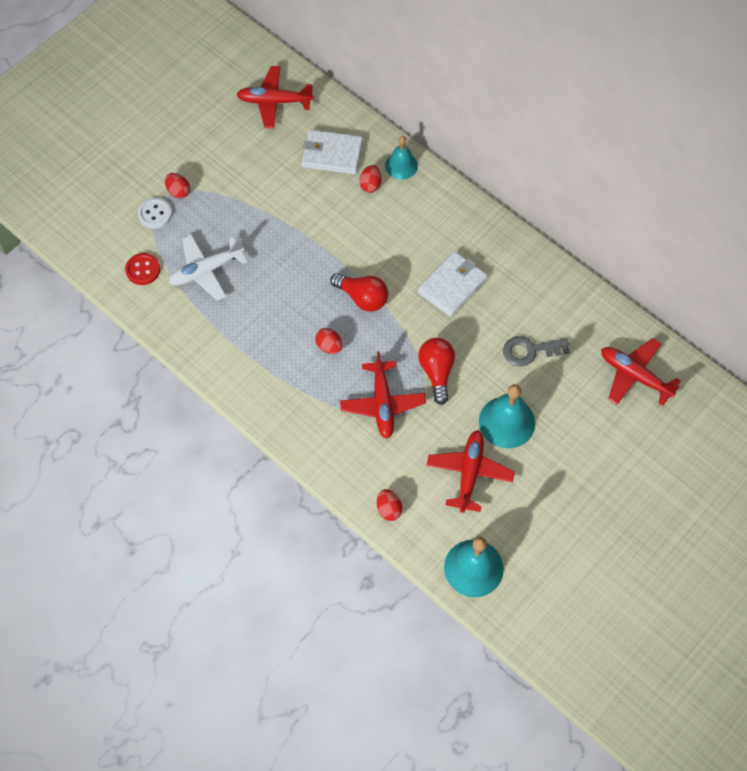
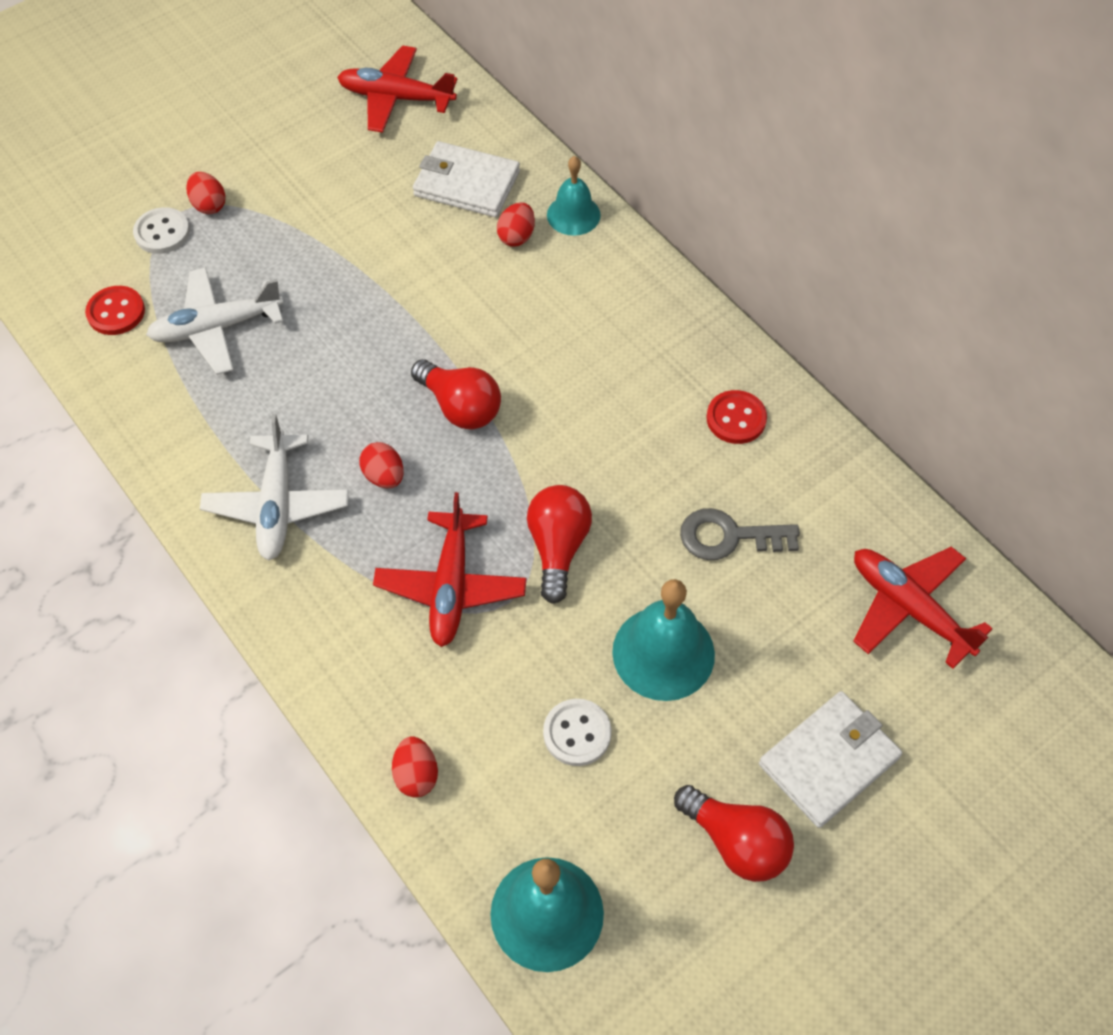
camera: 10 degrees right, 5 degrees down
white wallet [418,251,487,317] -> white wallet moved to [759,691,902,828]
red plane [427,430,515,513] -> white button [543,699,611,766]
none -> white plane [200,414,349,560]
none -> red light bulb [674,785,794,882]
none -> red button [707,390,767,444]

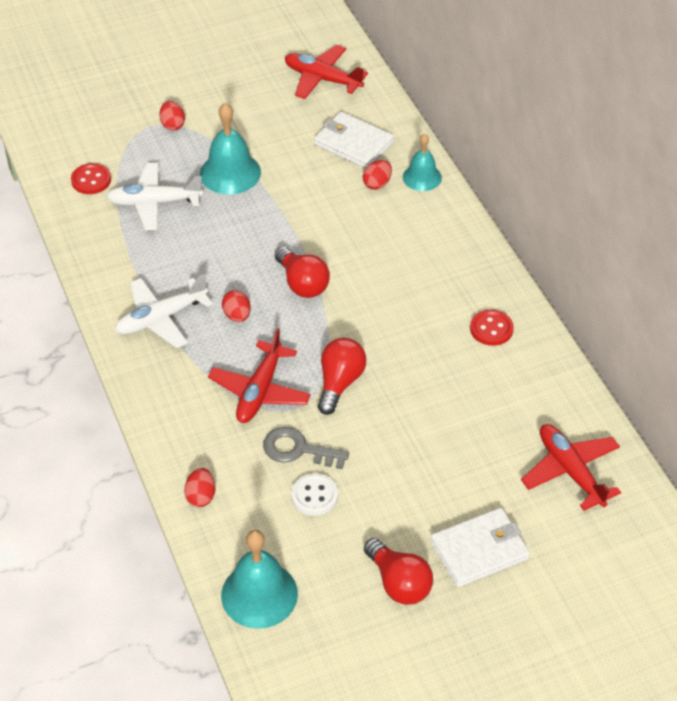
camera: 15 degrees right, 10 degrees down
white button [133,207,190,254] -> none
white plane [200,414,349,560] -> white plane turned 45 degrees clockwise [115,274,213,348]
turquoise bell [612,579,715,701] -> turquoise bell moved to [200,103,261,195]
grey key [680,508,800,560] -> grey key moved to [263,427,349,469]

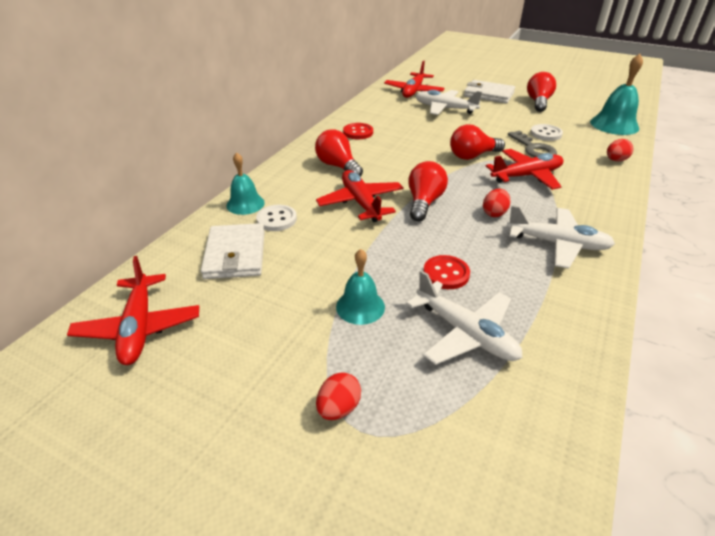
camera: 130 degrees left, 10 degrees down
red button [71,163,111,194] -> red button moved to [424,255,470,289]
turquoise bell [200,103,261,195] -> turquoise bell [336,249,385,325], size x0.64
red egg [363,160,392,190] -> white button [256,205,297,231]
none -> red light bulb [315,129,363,177]
none -> red plane [316,170,404,222]
none -> white plane [416,90,482,115]

